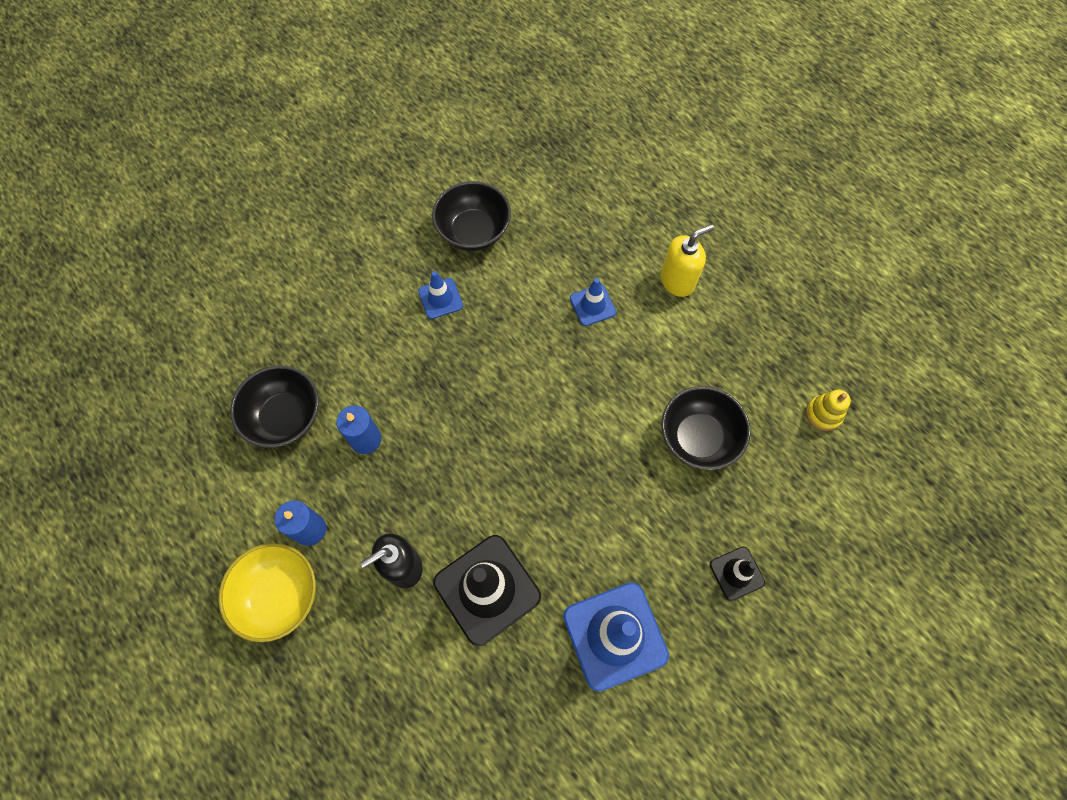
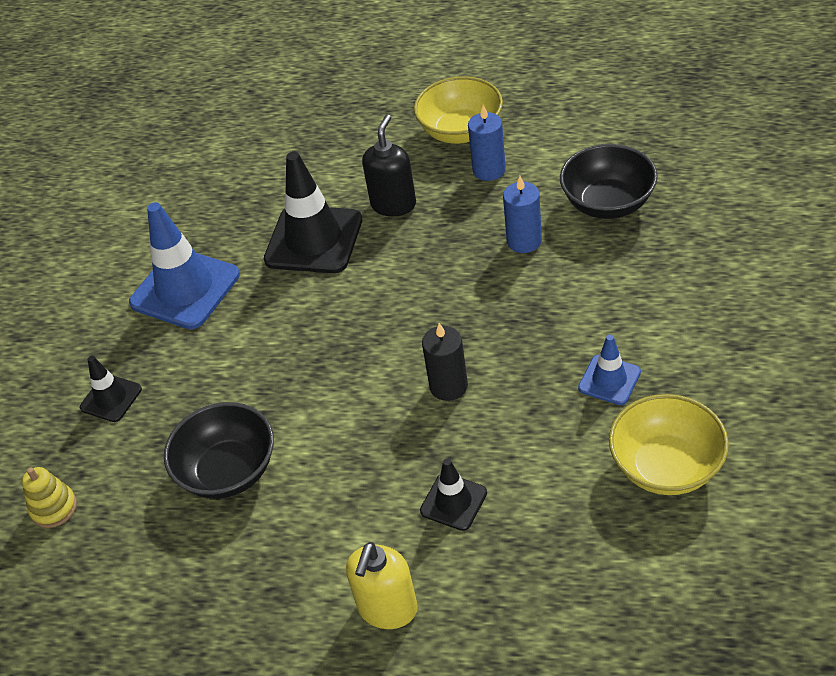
camera: 145 degrees right, 20 degrees down
black bowl [432,181,511,251] -> yellow bowl [609,394,729,495]
blue traffic cone [570,278,616,326] -> black traffic cone [420,459,487,531]
yellow stacking toy [806,390,851,431] -> yellow stacking toy moved to [22,467,77,528]
none -> black candle [422,323,468,401]

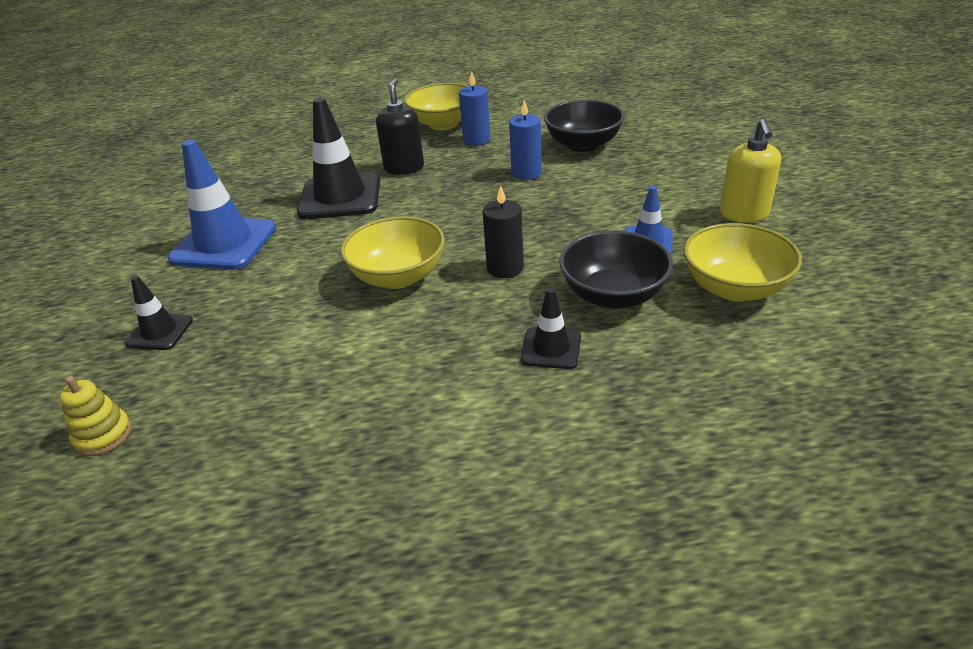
camera: 20 degrees left, 10 degrees down
black bowl [164,402,274,499] -> black bowl moved to [559,231,673,309]
yellow soap dispenser [346,542,418,629] -> yellow soap dispenser moved to [720,119,781,222]
none -> yellow bowl [341,216,445,289]

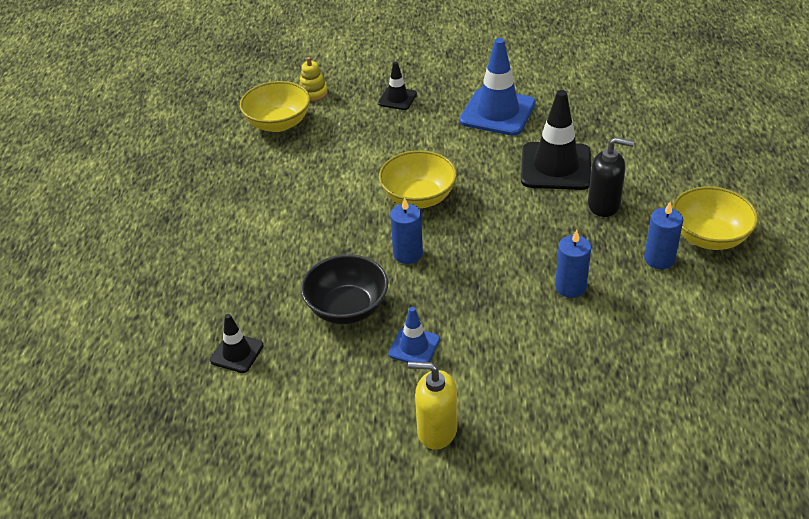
camera: 100 degrees right, 5 degrees up
black candle [483,185,524,278] -> blue candle [390,197,423,264]
black traffic cone [521,288,581,369] -> black traffic cone moved to [210,314,264,373]
black bowl [544,100,625,152] -> none
yellow bowl [684,223,802,301] -> yellow bowl moved to [240,81,310,132]

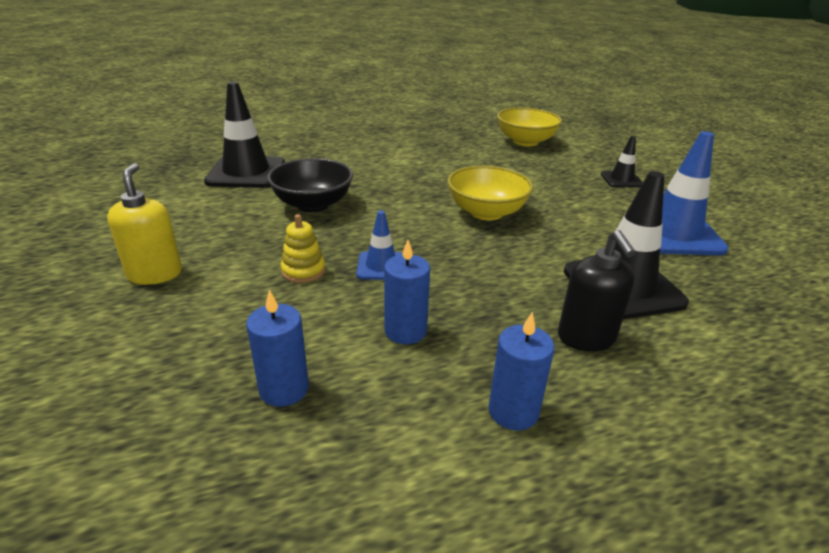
camera: 65 degrees right, 10 degrees down
black traffic cone [210,314,264,373] -> black traffic cone [204,82,285,188], size x1.92
yellow stacking toy [299,57,328,102] -> yellow stacking toy moved to [281,214,325,283]
blue traffic cone [388,307,440,363] -> blue traffic cone moved to [356,210,403,280]
blue candle [390,197,423,264] -> blue candle moved to [246,290,309,407]
yellow bowl [672,186,758,250] -> none

